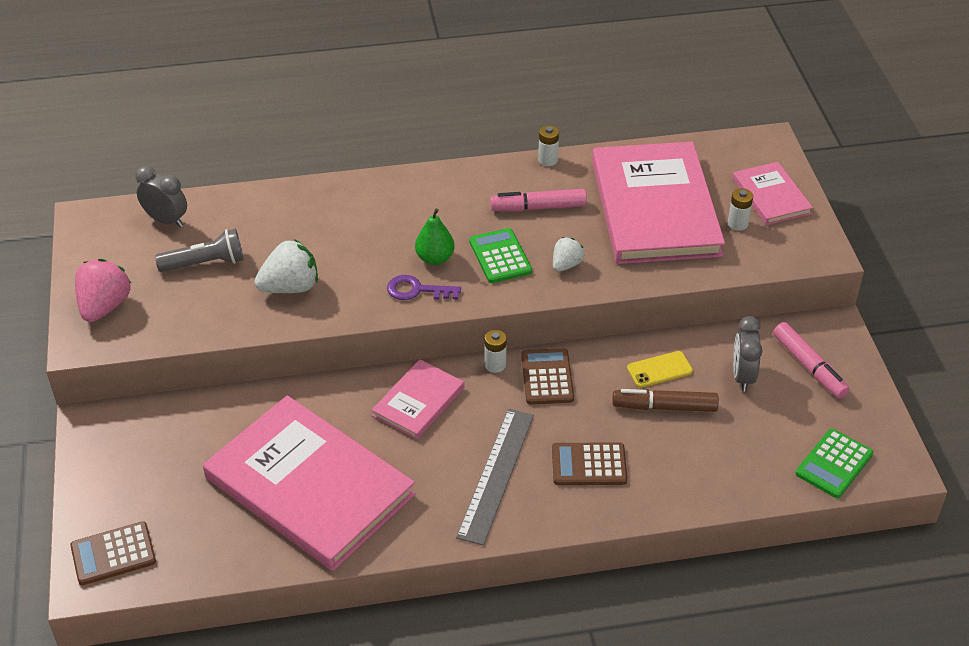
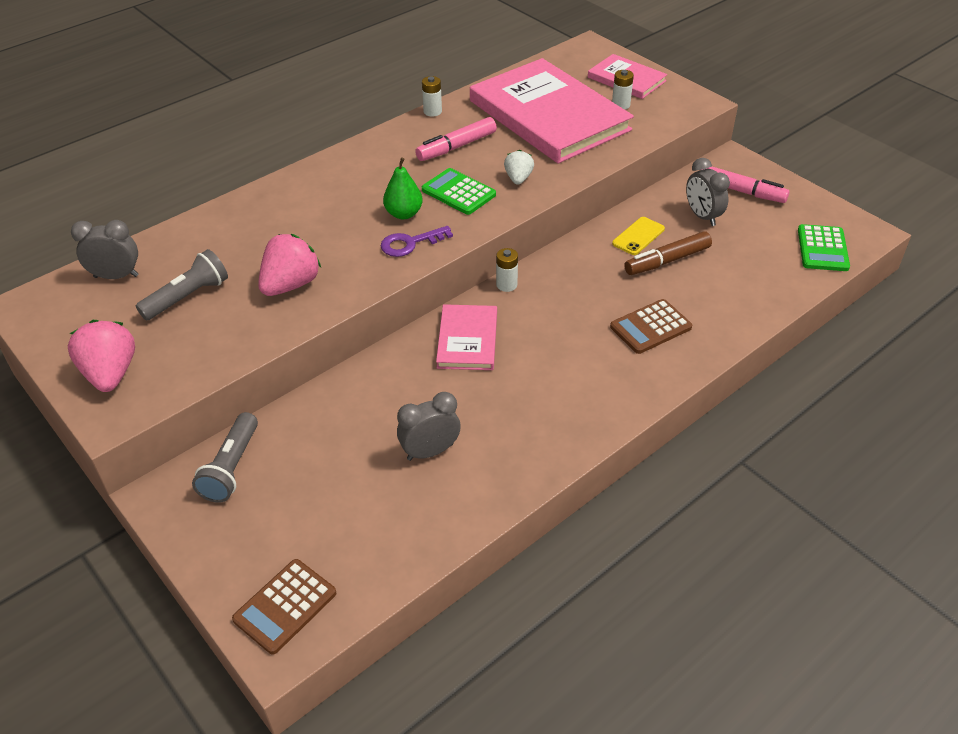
camera: 30 degrees left, 0 degrees up
pink book [203,395,416,571] -> grey clock [397,392,461,461]
white strawberry [255,239,318,293] -> pink strawberry [258,234,321,296]
grey ruler [456,409,534,546] -> none
brown calculator [521,348,574,404] -> none
none -> grey flashlight [192,412,258,503]

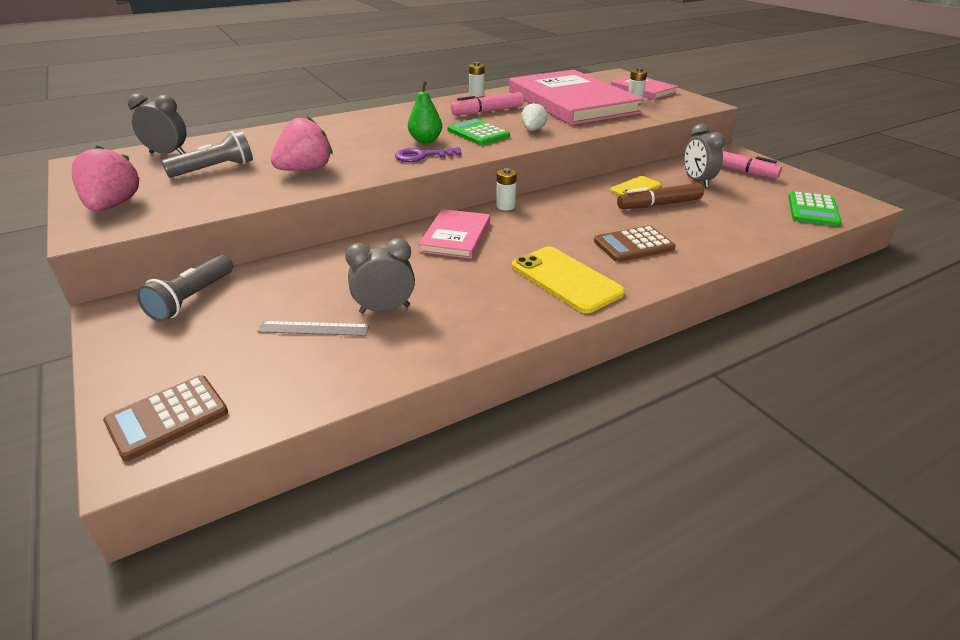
camera: 10 degrees right, 10 degrees down
none -> grey ruler [257,321,370,336]
none -> yellow phone [512,247,625,313]

